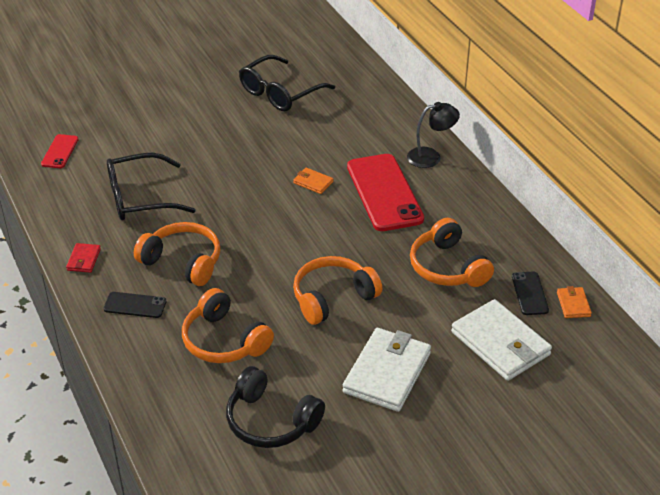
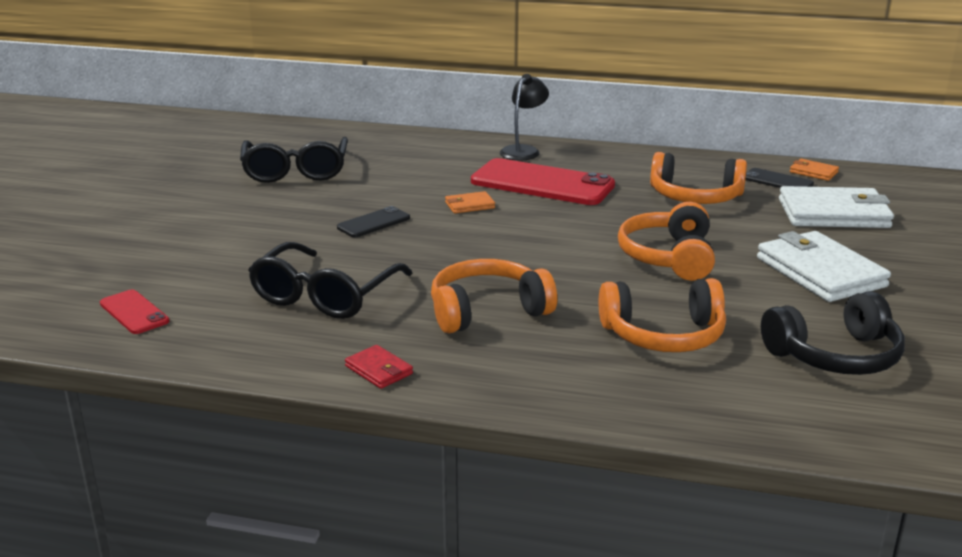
camera: 50 degrees left, 15 degrees down
black phone [103,292,166,318] -> black phone moved to [337,206,410,237]

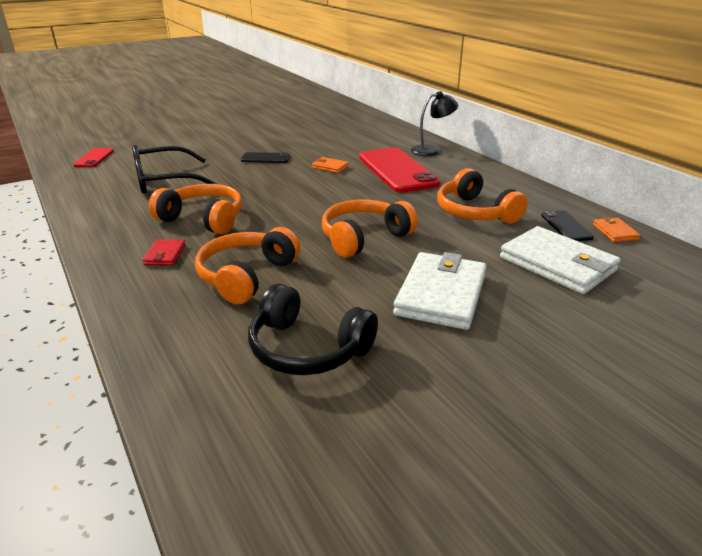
camera: 45 degrees right, 5 degrees up
black glasses [240,137,348,183] -> none
red wallet [345,345,413,389] -> red wallet moved to [143,239,185,266]
orange headphones [599,278,726,352] -> orange headphones turned 75 degrees clockwise [195,227,300,304]

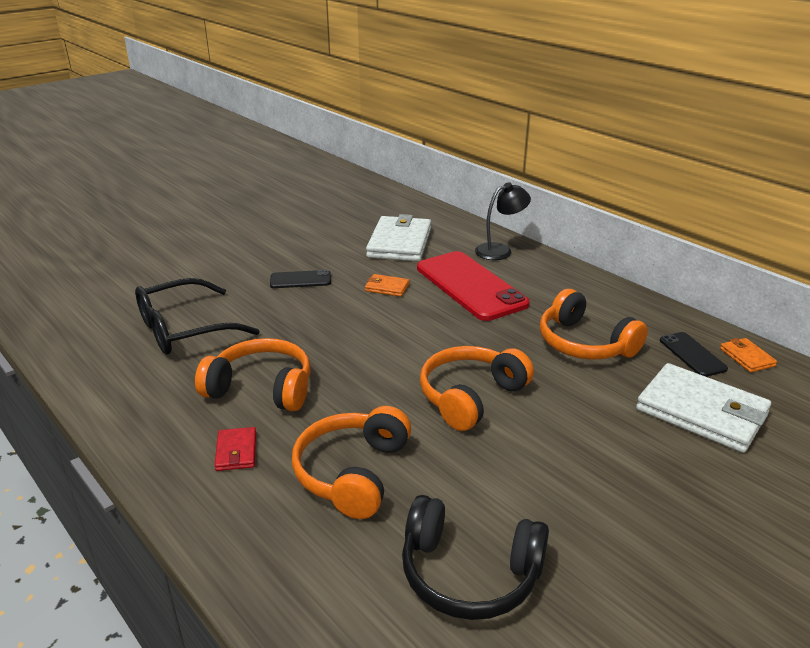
camera: 10 degrees left, 0 degrees up
red phone [73,148,114,167] -> none
white wallet [393,252,487,330] -> white wallet moved to [366,214,431,261]

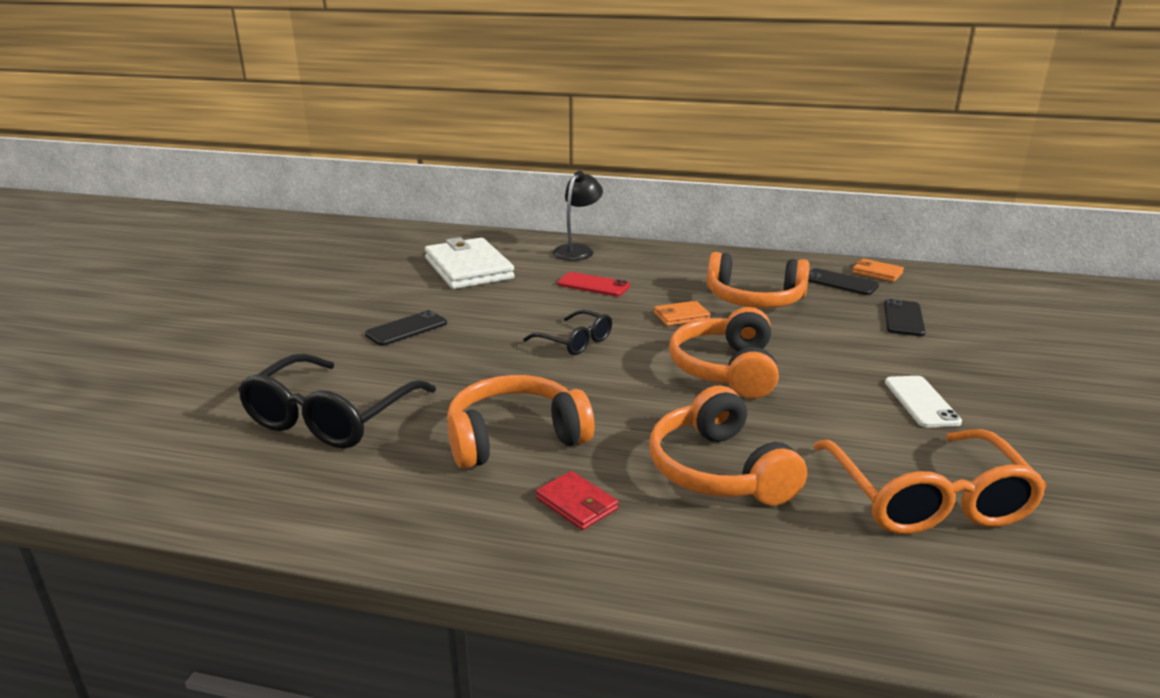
camera: 35 degrees left, 5 degrees down
orange wallet [365,274,409,297] -> orange wallet moved to [654,301,711,326]
black headphones [402,495,549,620] -> orange glasses [813,429,1047,534]
red phone [417,251,529,321] -> red phone [557,272,630,296], size x0.48
white wallet [636,363,771,453] -> black phone [884,299,926,336]
none -> black glasses [523,310,612,355]
none -> white phone [885,376,962,427]

